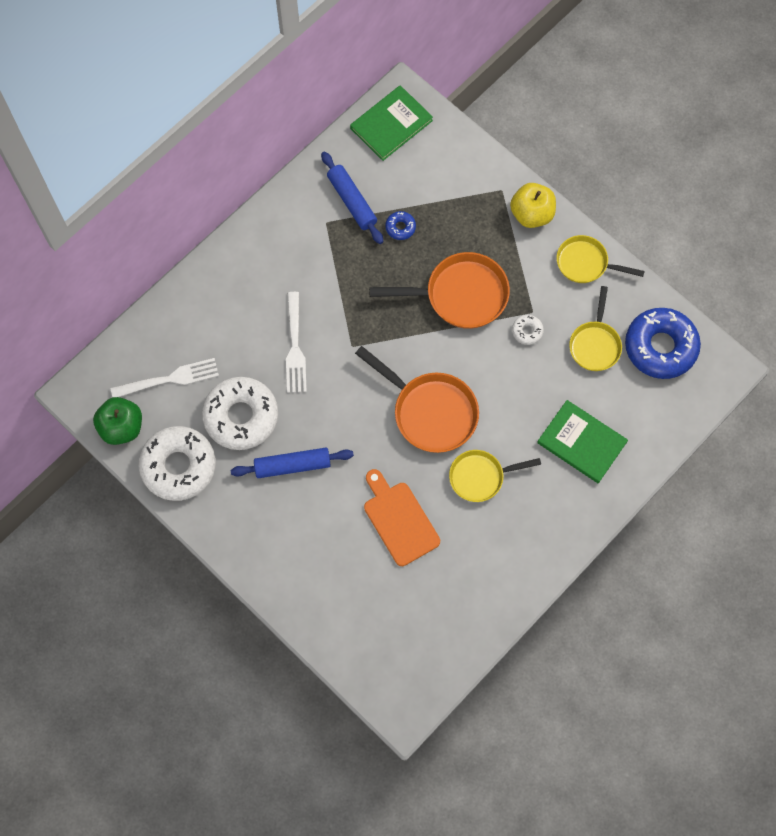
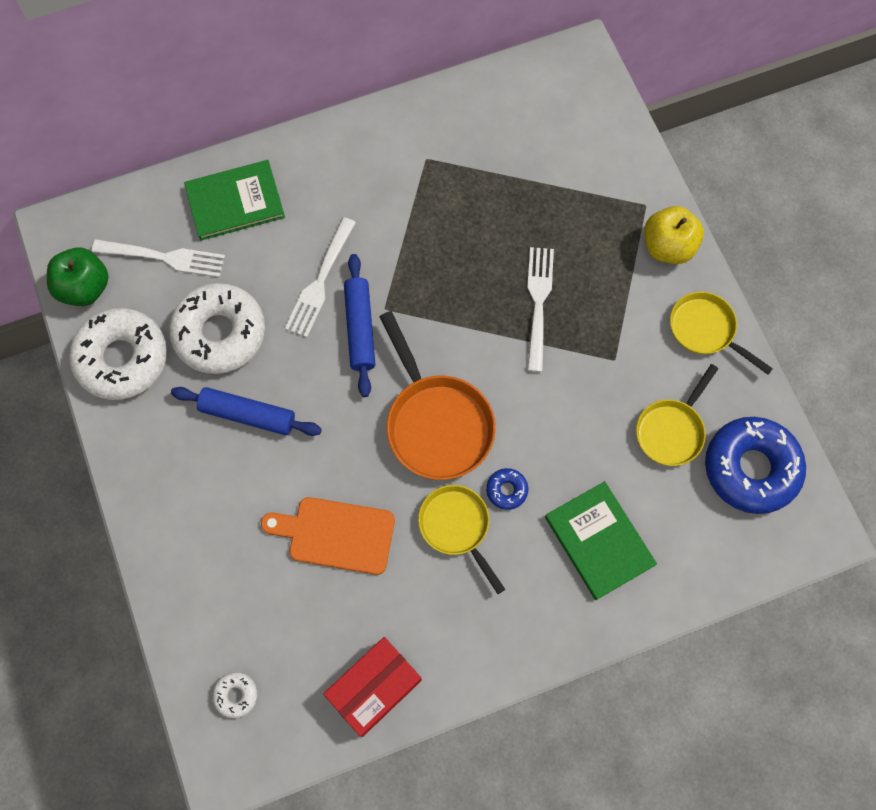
camera: 25 degrees right, 0 degrees up
blue rolling pin [321,151,383,244] -> blue rolling pin moved to [344,254,375,397]
green book [350,85,433,161] -> green book moved to [184,160,285,241]
orange cutting board [364,469,440,566] -> orange cutting board turned 75 degrees counterclockwise [261,497,395,575]
orange pan [369,252,510,329] -> white fork [527,247,554,372]
blue donut [385,211,416,240] -> blue donut moved to [486,468,528,510]
yellow pan [449,450,541,502] -> yellow pan turned 45 degrees clockwise [418,485,505,594]
white donut [512,315,544,345] -> white donut moved to [212,672,258,718]
none -> red box [323,637,422,737]

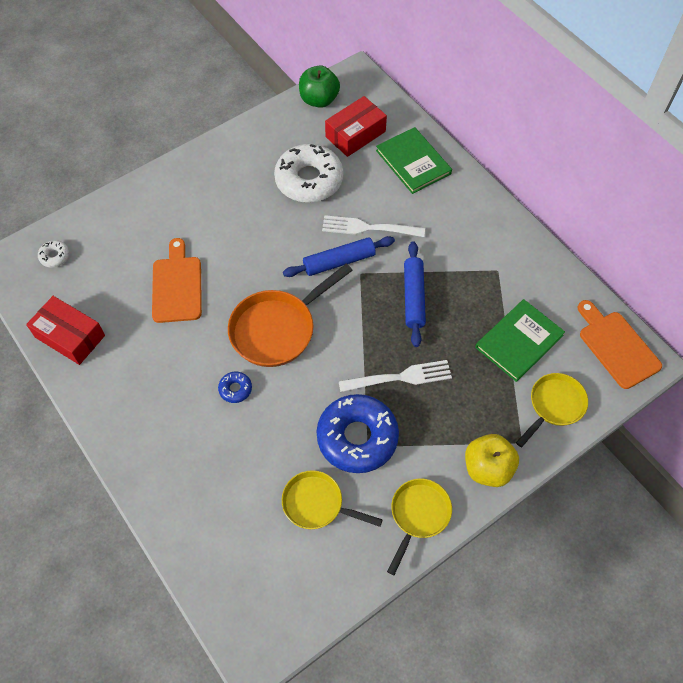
camera: 75 degrees right, 10 degrees down
white donut [69,308,167,400] -> none
white fork [92,239,225,277] -> red box [325,96,387,157]
blue rolling pin [171,387,322,436] -> blue rolling pin moved to [404,241,426,347]
yellow pan [418,485,505,594] -> yellow pan moved to [516,373,588,447]
green book [545,481,657,600] -> green book moved to [475,299,565,382]
blue donut [705,417,806,514] -> blue donut moved to [317,394,399,473]
none -> orange cutting board [578,300,662,389]

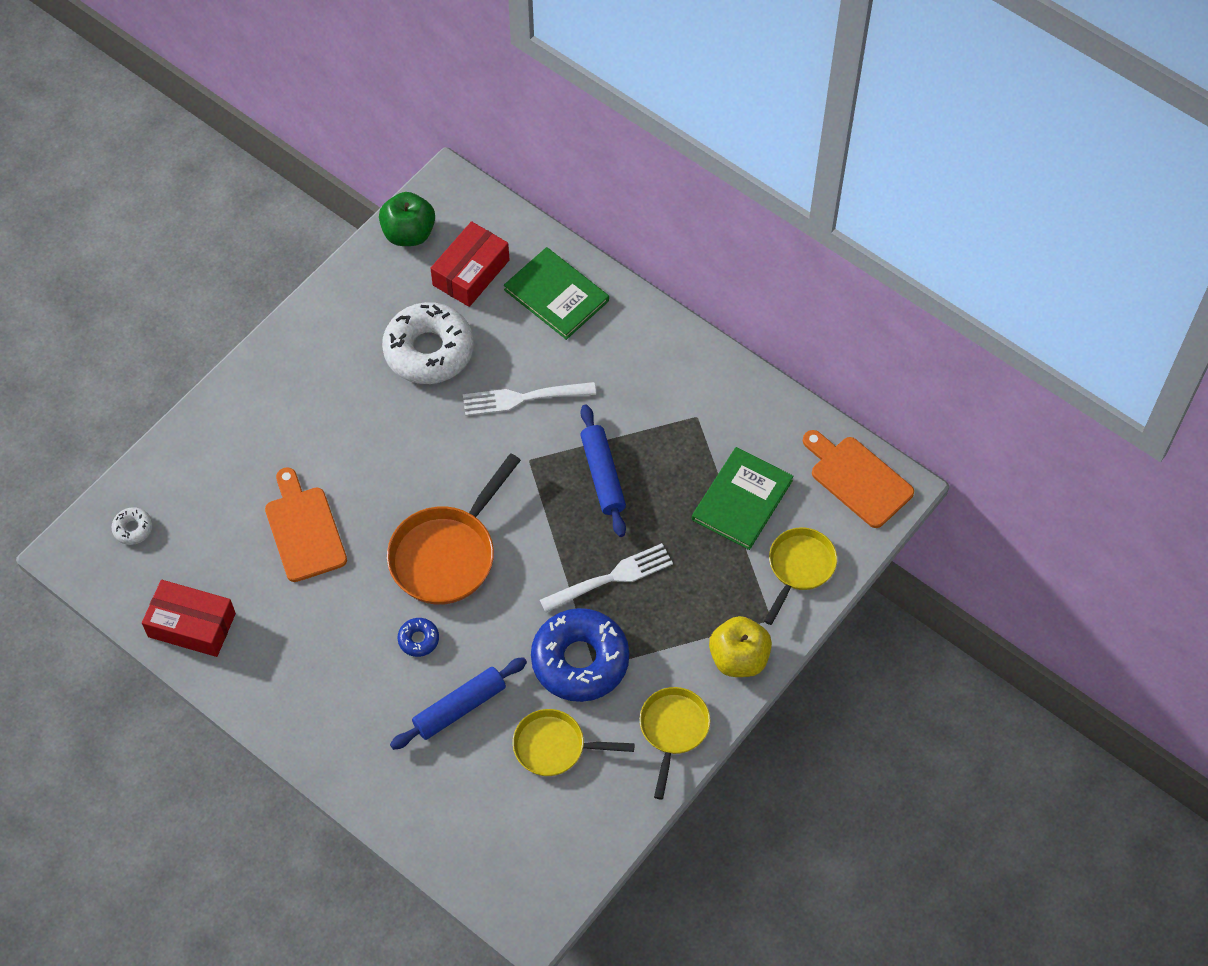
camera: 15 degrees left, 0 degrees up
blue rolling pin [283,236,395,277] -> blue rolling pin moved to [390,657,527,750]

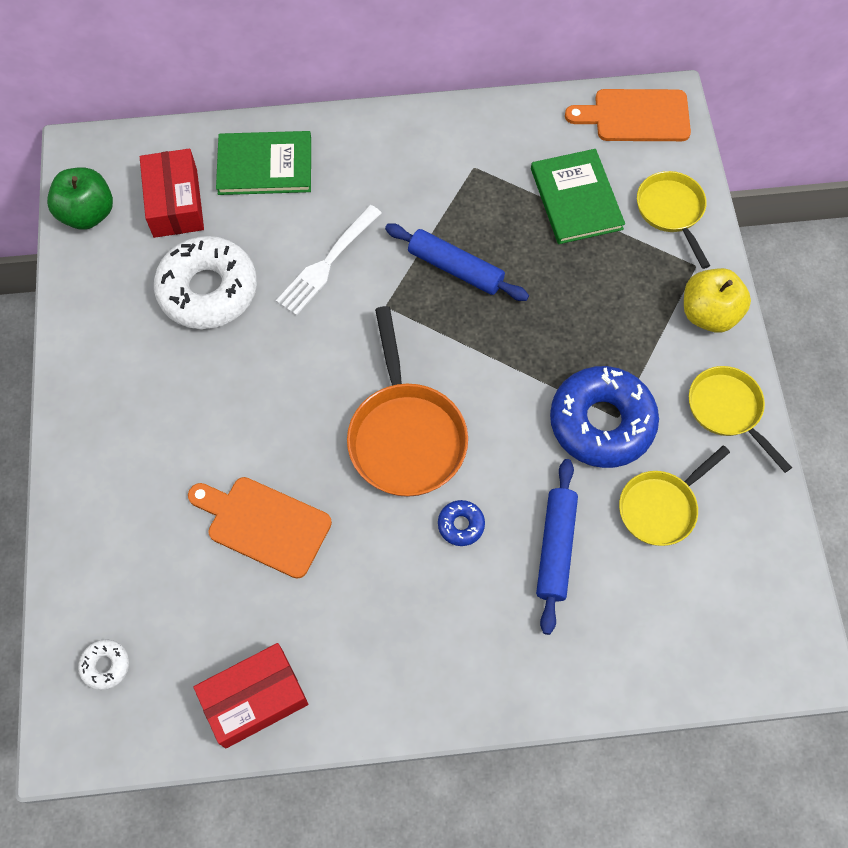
camera: 45 degrees left, 5 degrees up
white fork [540,543,673,613] -> none

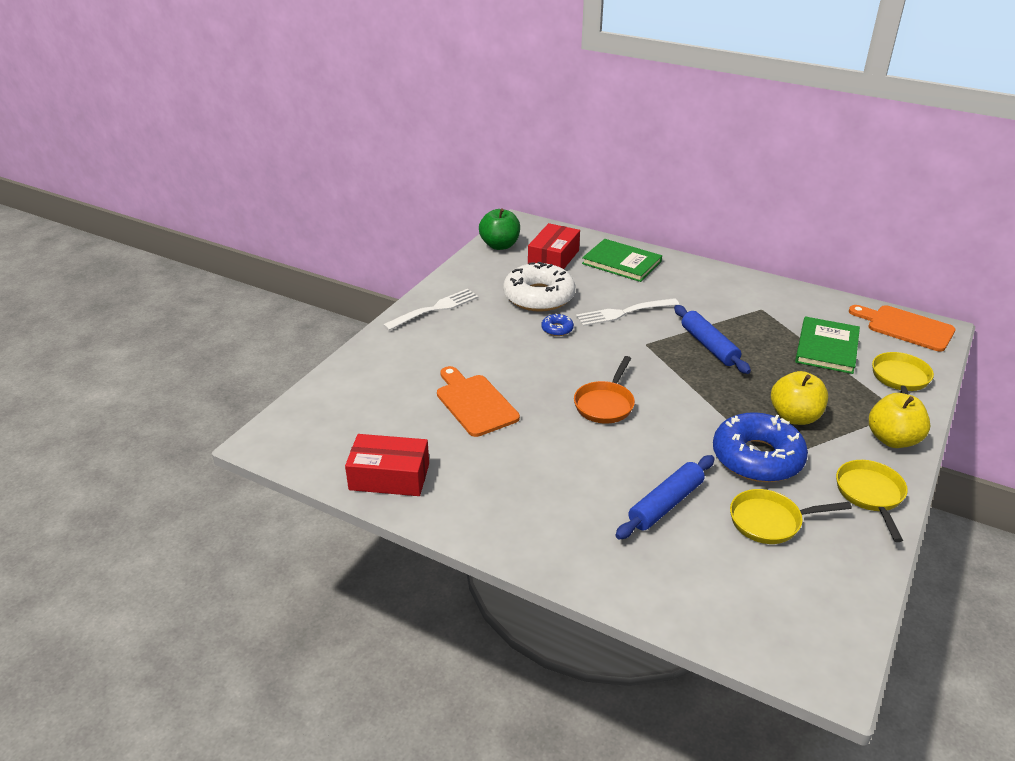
camera: 35 degrees right, 30 degrees down
white donut [78,639,129,690] -> none
orange pan [347,306,468,497] -> orange pan [574,356,635,424], size x0.64
blue donut [438,500,485,546] -> blue donut moved to [541,314,574,336]
none -> white fork [383,289,479,331]
none -> yellow apple [771,371,828,425]

